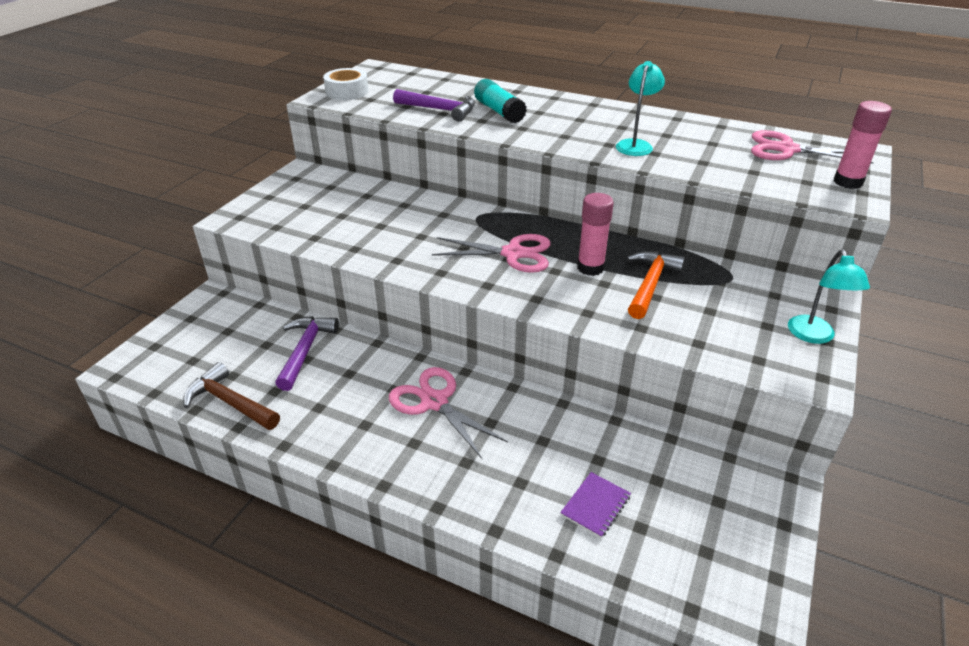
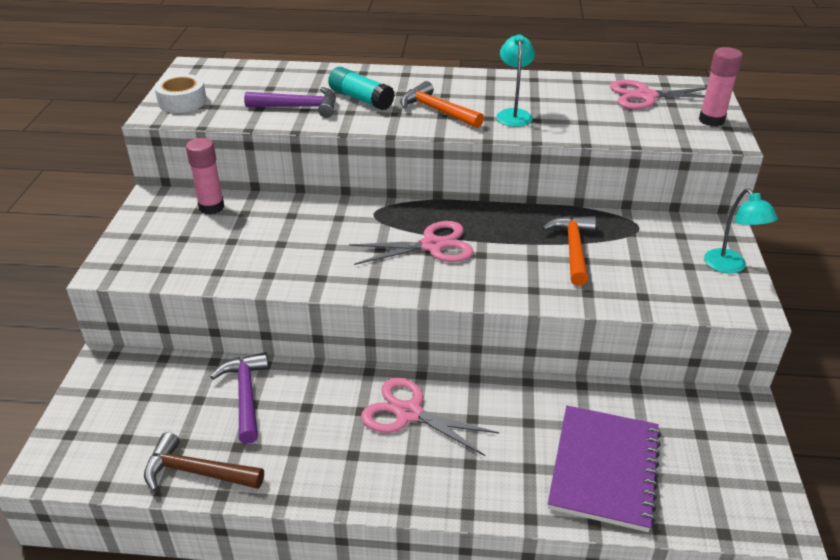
camera: 20 degrees left, 0 degrees up
purple notebook [560,472,631,538] -> purple notebook [548,405,661,532], size x2.21
pink glue stick [577,193,614,276] -> pink glue stick moved to [186,138,224,214]
none -> orange hammer [400,81,484,128]

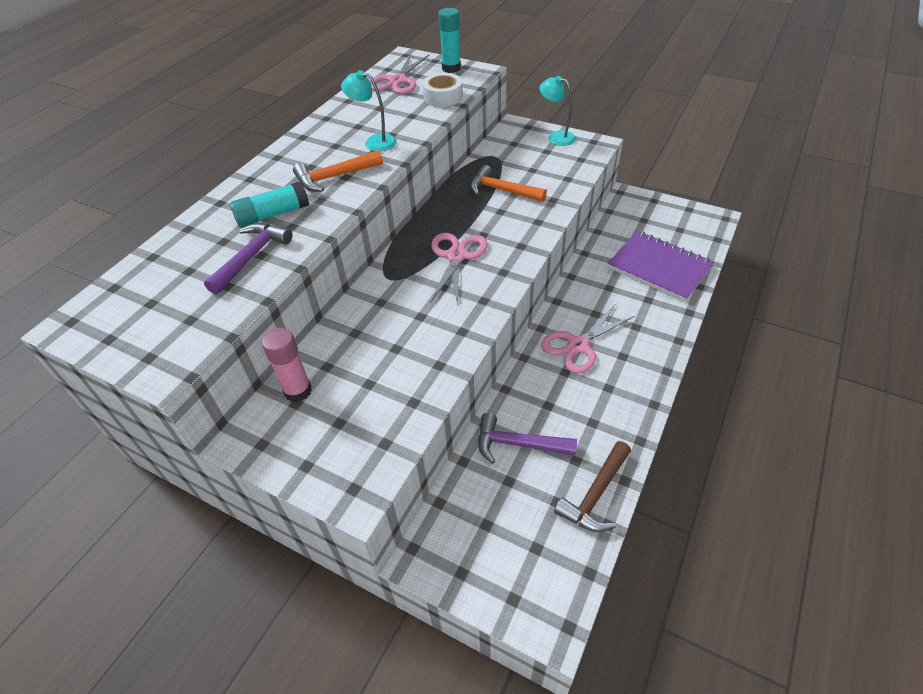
camera: 65 degrees left, 10 degrees up
white tape [154,74,207,113] -> white tape moved to [422,73,463,107]
pink glue stick [699,47,743,127] -> turquoise glue stick [438,8,461,73]
turquoise lamp [704,188,778,274] -> turquoise lamp turned 150 degrees counterclockwise [539,76,576,146]

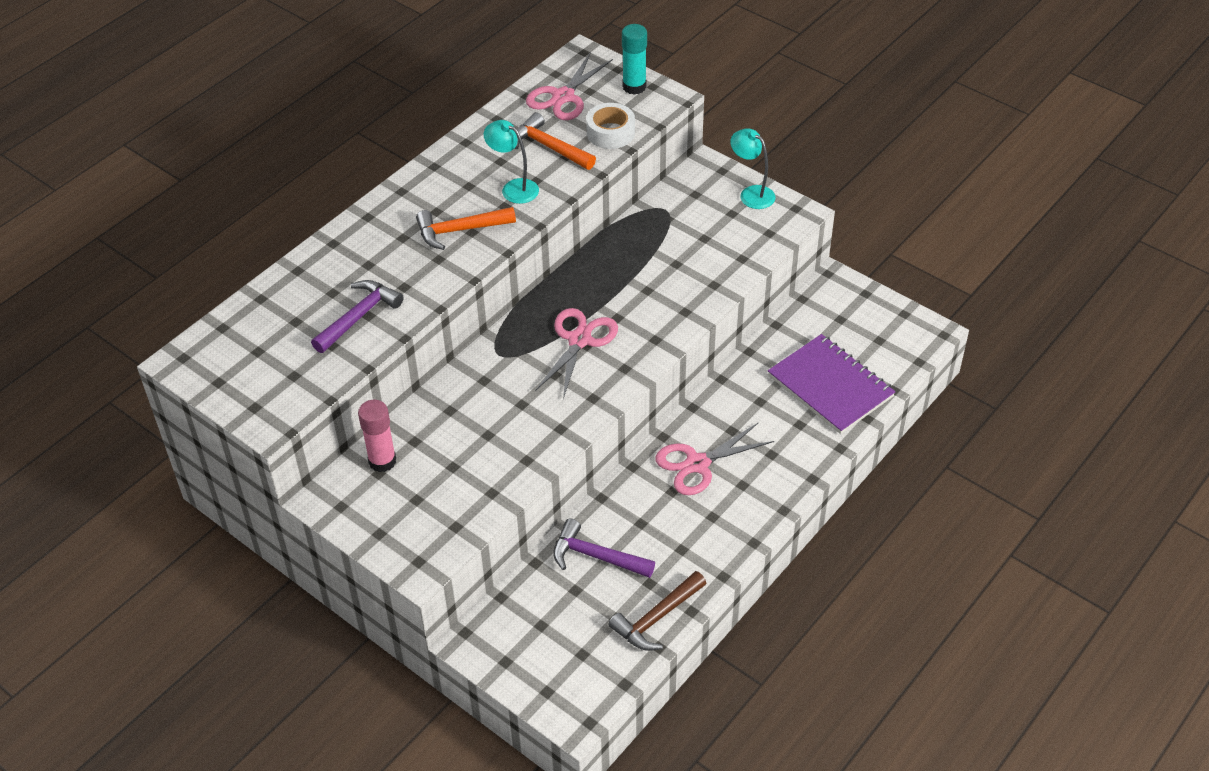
camera: 10 degrees right, 0 degrees up
turquoise glue stick [230,181,309,227] -> none
orange hammer [470,165,547,202] -> orange hammer moved to [515,112,596,170]

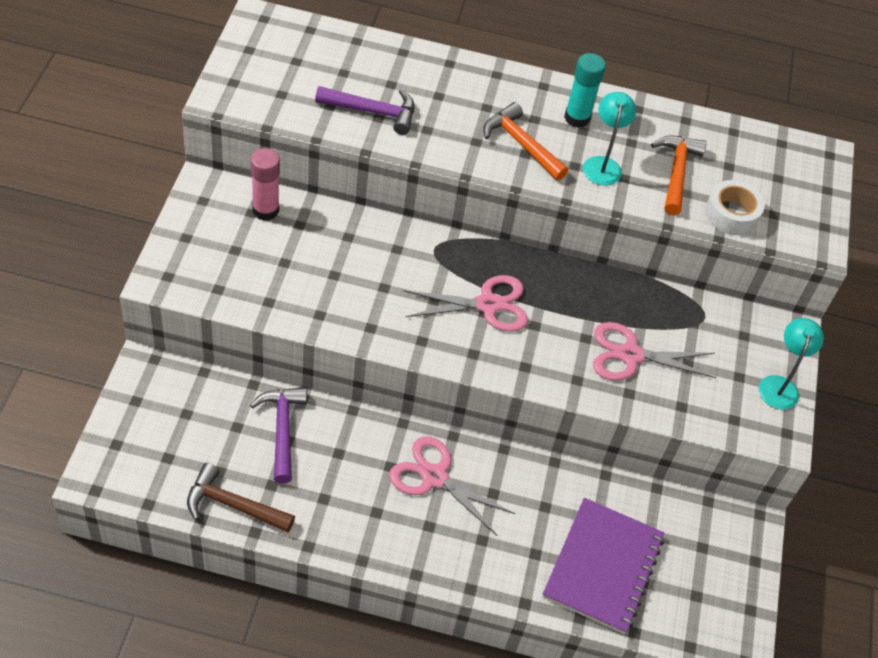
camera: 55 degrees right, 5 degrees up
pink scissors [526,52,613,120] -> pink scissors moved to [593,322,717,381]
turquoise glue stick [622,24,647,95] -> turquoise glue stick moved to [564,53,606,128]

